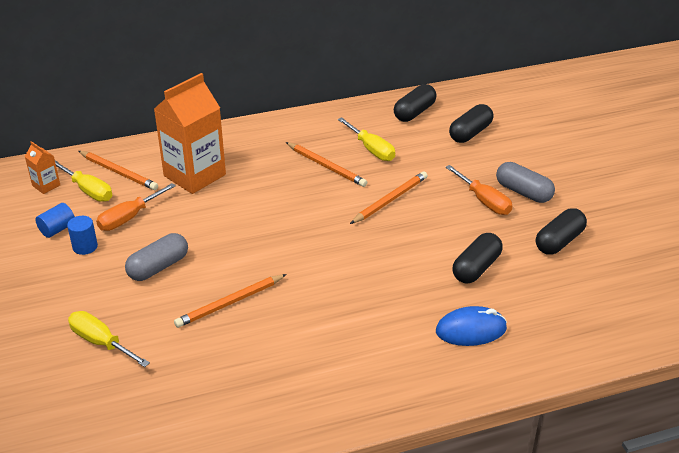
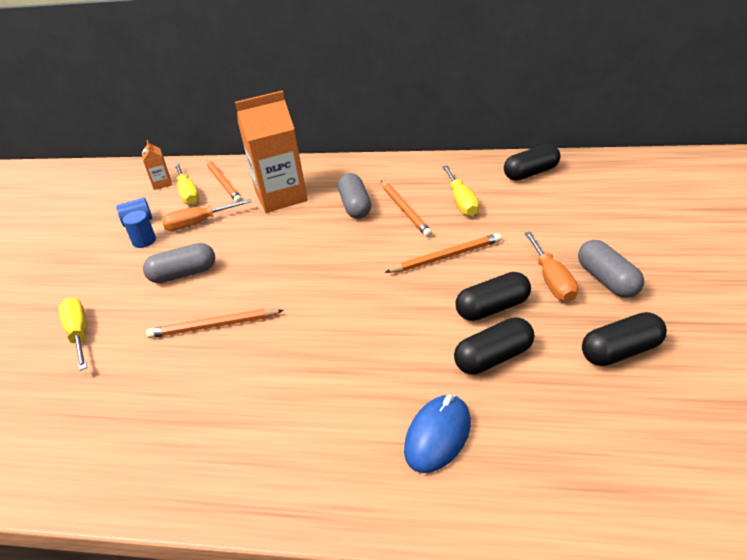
camera: 30 degrees right, 0 degrees up
blue mouse [436,306,507,346] -> blue mouse turned 75 degrees counterclockwise [404,395,471,473]
black capsule [449,104,493,143] -> black capsule moved to [455,272,531,321]
none -> grey capsule [338,173,371,219]

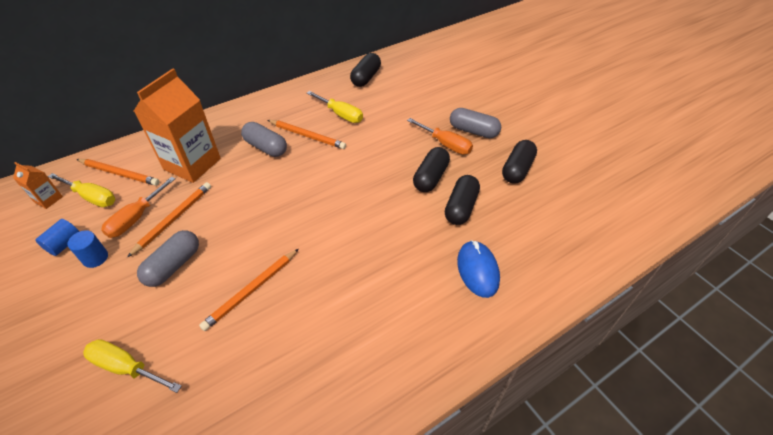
camera: 45 degrees left, 10 degrees up
orange pencil [384,233,501,273] -> orange pencil moved to [127,182,211,257]

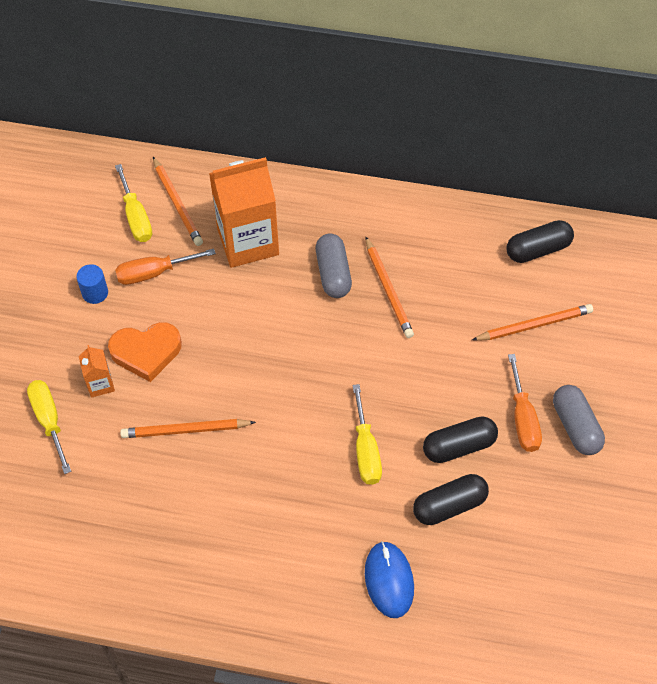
camera: 45 degrees right, 10 degrees up
orange carton [13,162,63,209] -> orange carton moved to [79,345,115,398]
blue cylinder [35,219,79,256] -> none
orange pencil [127,182,211,257] -> orange pencil moved to [472,304,593,341]
grey capsule [137,230,199,287] -> orange heart [108,322,182,382]
yellow screwdriver [307,91,363,123] -> yellow screwdriver moved to [352,384,382,485]
blue mouse [457,240,500,298] -> blue mouse turned 45 degrees counterclockwise [365,541,414,618]
black capsule [502,140,537,184] -> none

